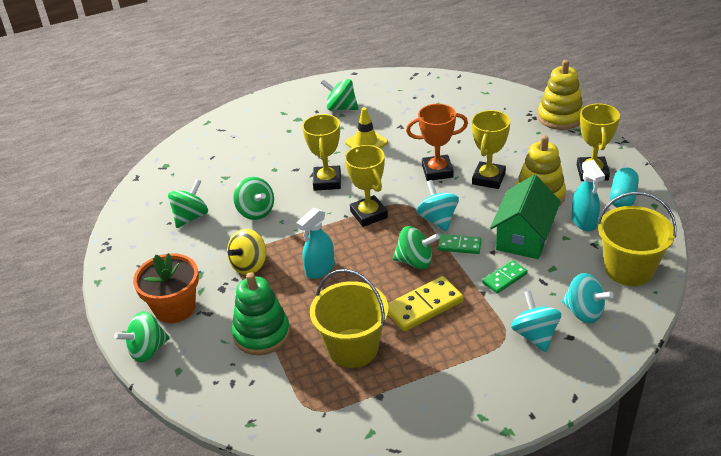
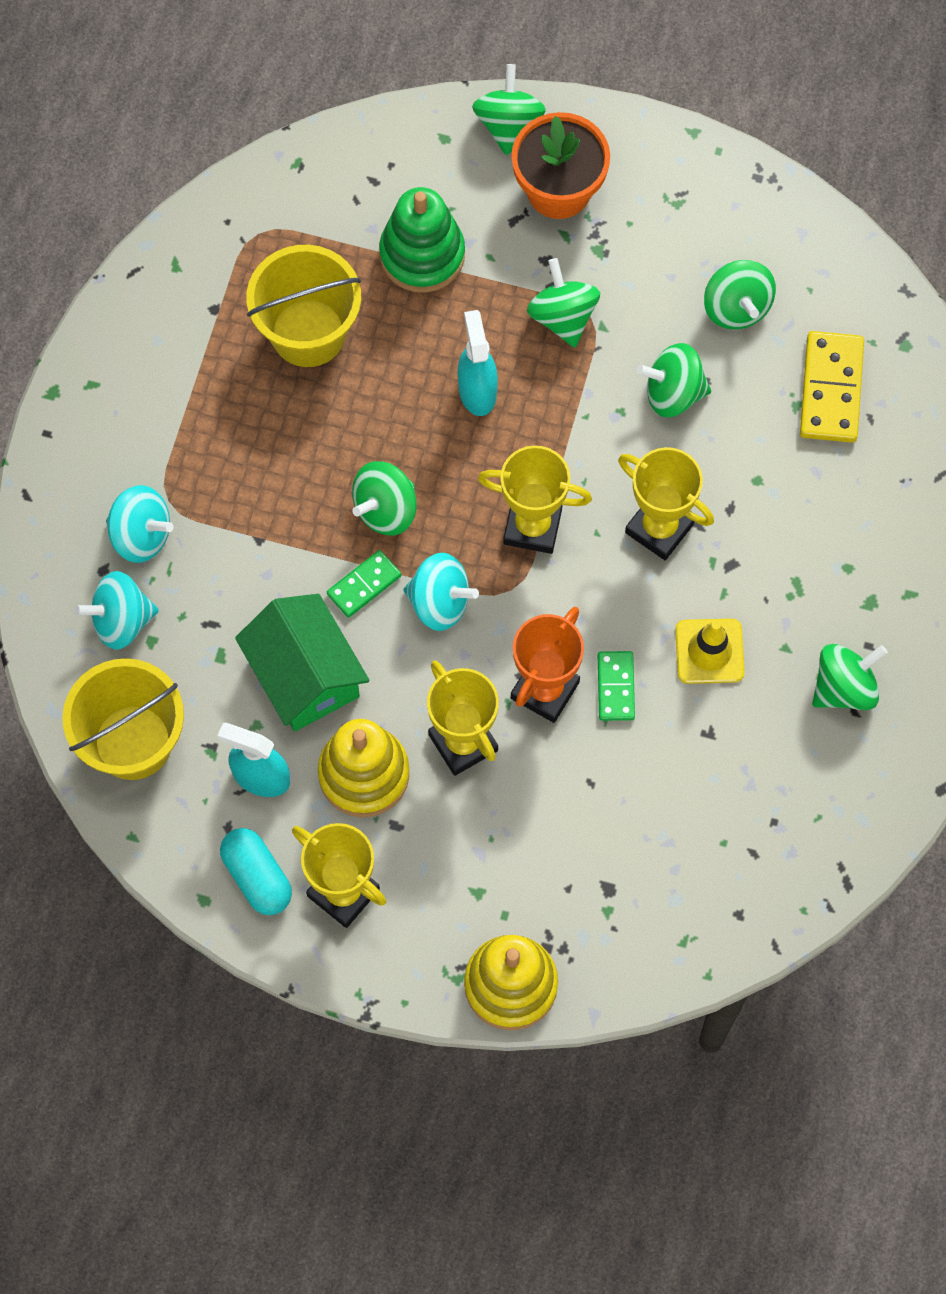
camera: 125 degrees right, 30 degrees up
yellow spinning top [227,229,266,275] -> green spinning top [527,258,600,348]
yellow domino [388,276,464,332] -> yellow domino moved to [800,331,864,443]
green domino [483,260,528,294] -> green domino moved to [598,651,635,721]

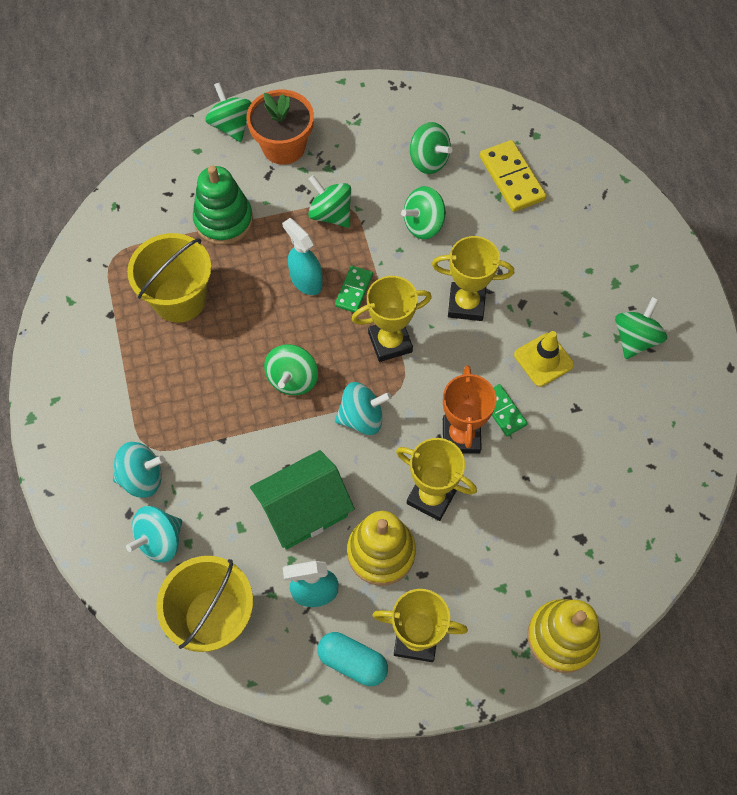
camera: 30 degrees left, 5 degrees down
green house [235,594,370,731] -> green house turned 60 degrees counterclockwise [250,450,355,550]
green domino [327,550,401,618] -> green domino moved to [335,266,373,312]

